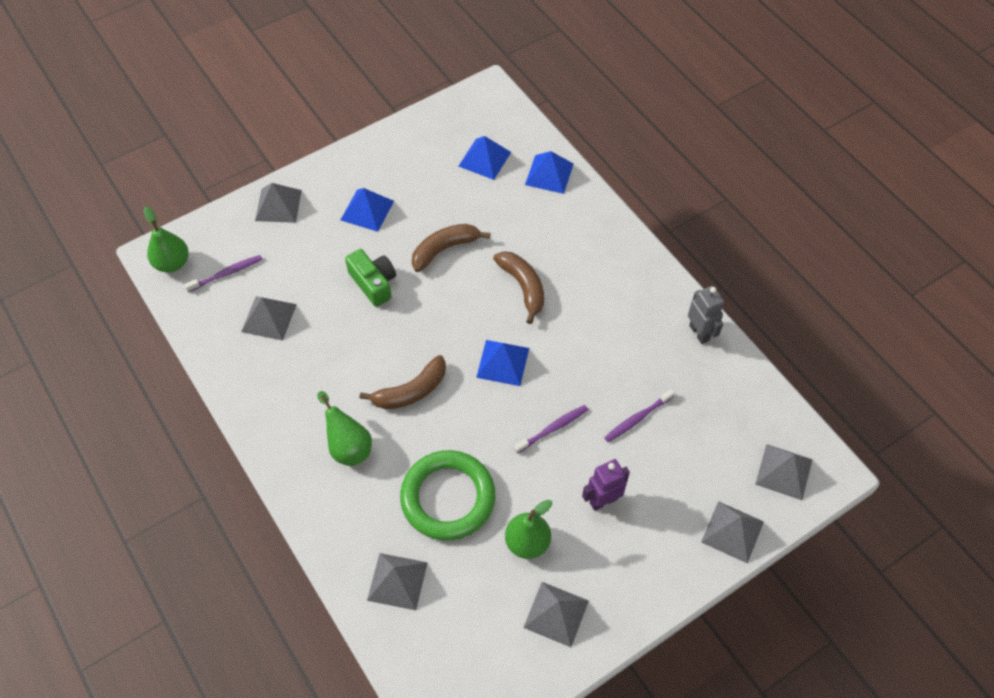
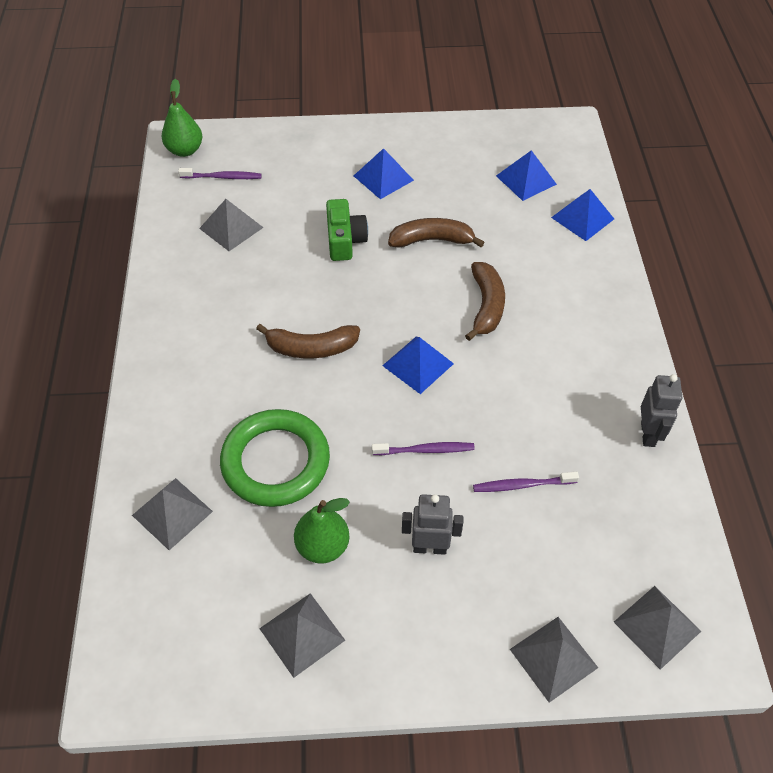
camera: 30 degrees right, 5 degrees down
grey pyramid [255,183,302,223] -> none
green pear [317,391,372,466] -> none
purple robot [582,459,630,511] -> grey robot [402,494,463,555]

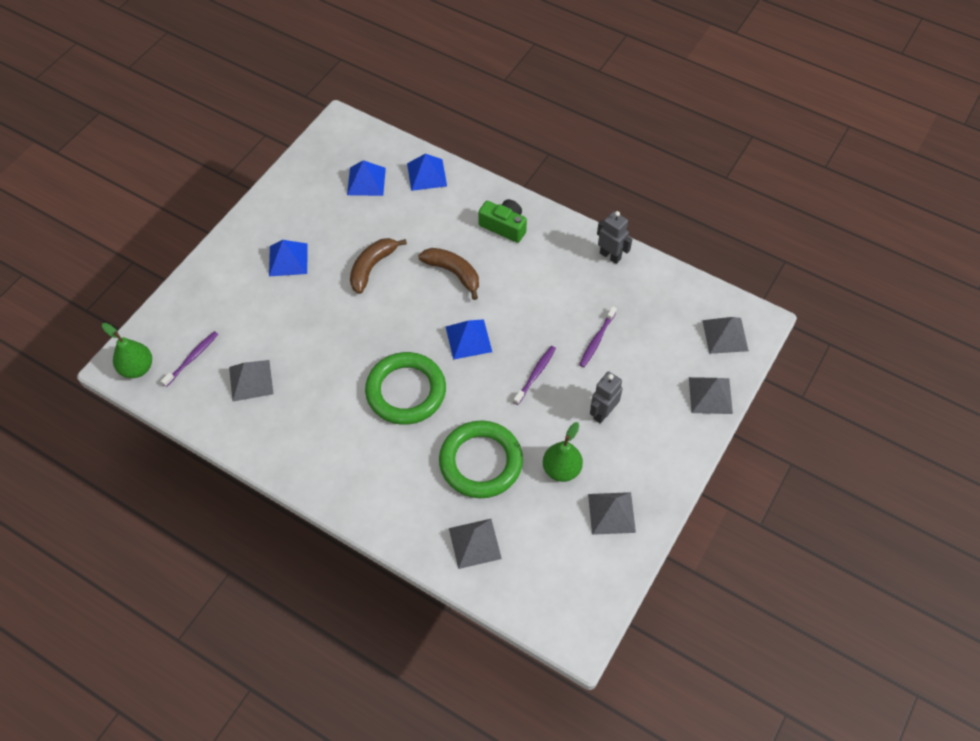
camera: 55 degrees left, 5 degrees up
brown banana [256,324,360,358] -> green ring [365,352,446,425]
green camera [326,199,368,261] -> green camera moved to [478,199,527,243]

